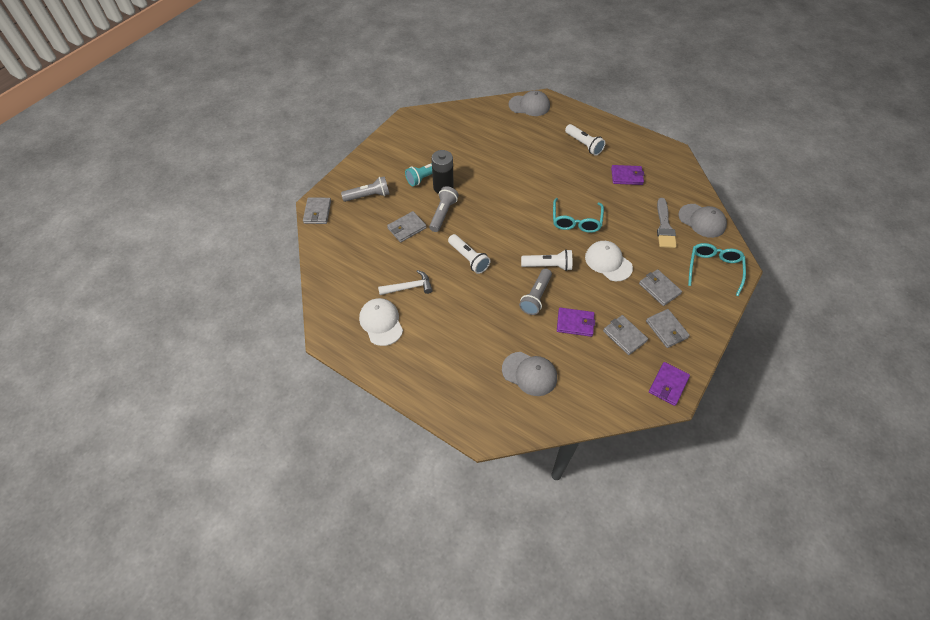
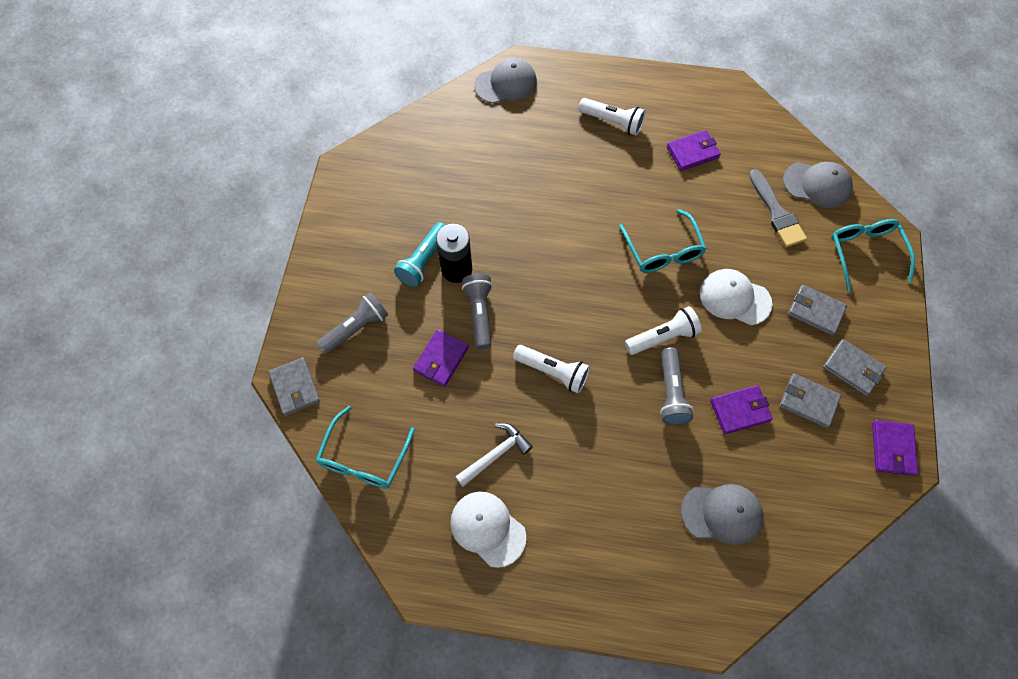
camera: 25 degrees left, 10 degrees up
grey wallet [387,211,427,242] -> purple wallet [413,329,469,387]
none -> turquoise glasses [316,406,415,489]

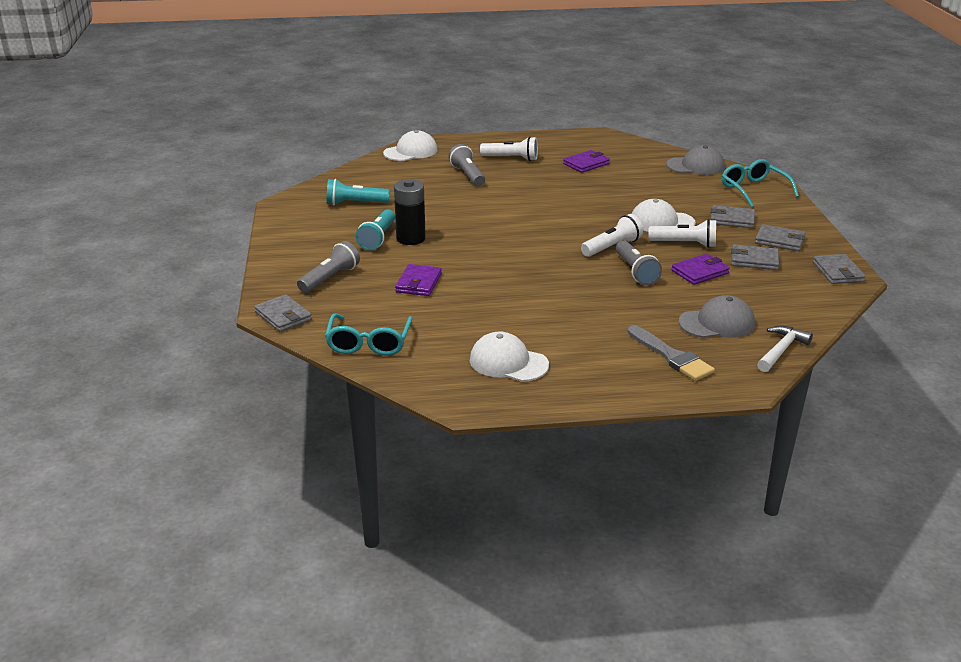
camera: 15 degrees left, 35 degrees down
white hammer [455,423,533,487] -> white hammer moved to [757,326,813,372]
grey flashlight [462,274,493,349] -> grey flashlight moved to [449,144,485,186]
grey cap [474,57,537,103] -> white cap [383,130,438,161]
white flashlight [513,345,590,394] -> white flashlight moved to [648,219,716,248]
turquoise glasses [619,209,707,273] -> none
grey brush [749,169,807,247] -> grey brush moved to [627,325,715,381]
purple wallet [872,420,918,476] -> grey wallet [813,254,866,284]
none -> turquoise flashlight [327,179,390,205]

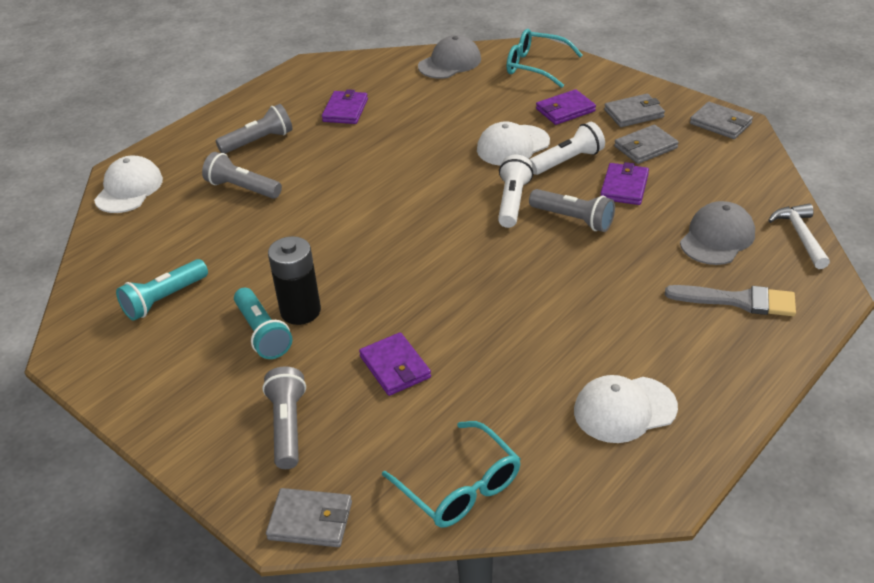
camera: 40 degrees left, 10 degrees up
white flashlight [480,137,538,161] -> grey flashlight [216,104,292,154]
grey wallet [710,205,755,228] -> purple wallet [536,89,596,125]

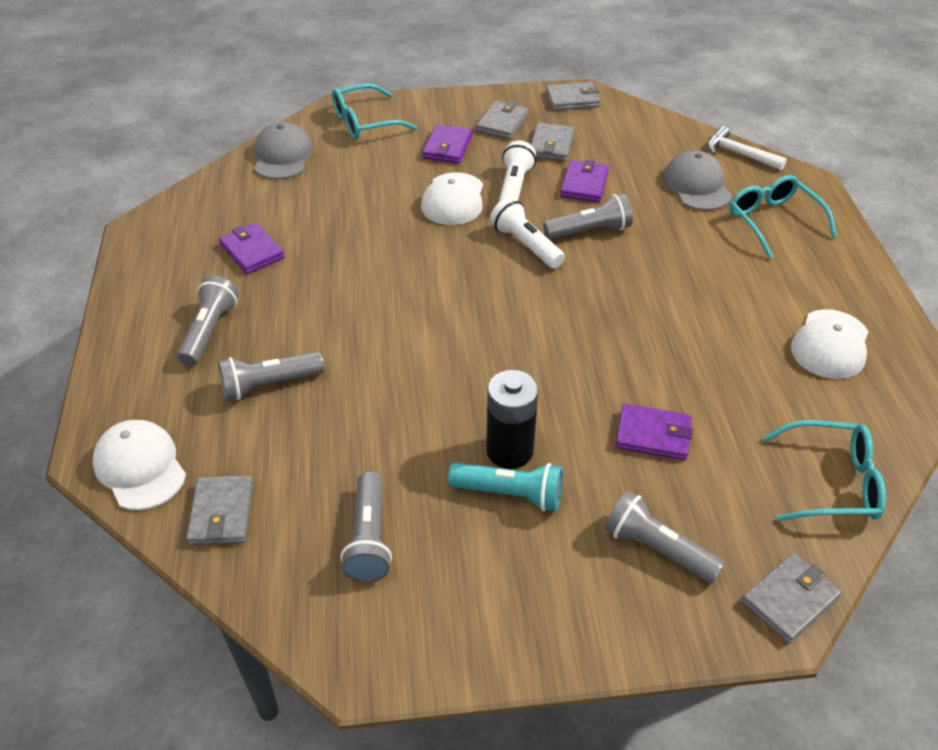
camera: 50 degrees left, 5 degrees up
turquoise flashlight [116,259,208,321] -> grey flashlight [340,471,392,583]
purple wallet [600,162,649,205] -> purple wallet turned 45 degrees clockwise [560,160,609,203]
grey brush [665,285,796,316] -> turquoise glasses [729,175,837,259]
none -> grey wallet [186,475,254,545]

